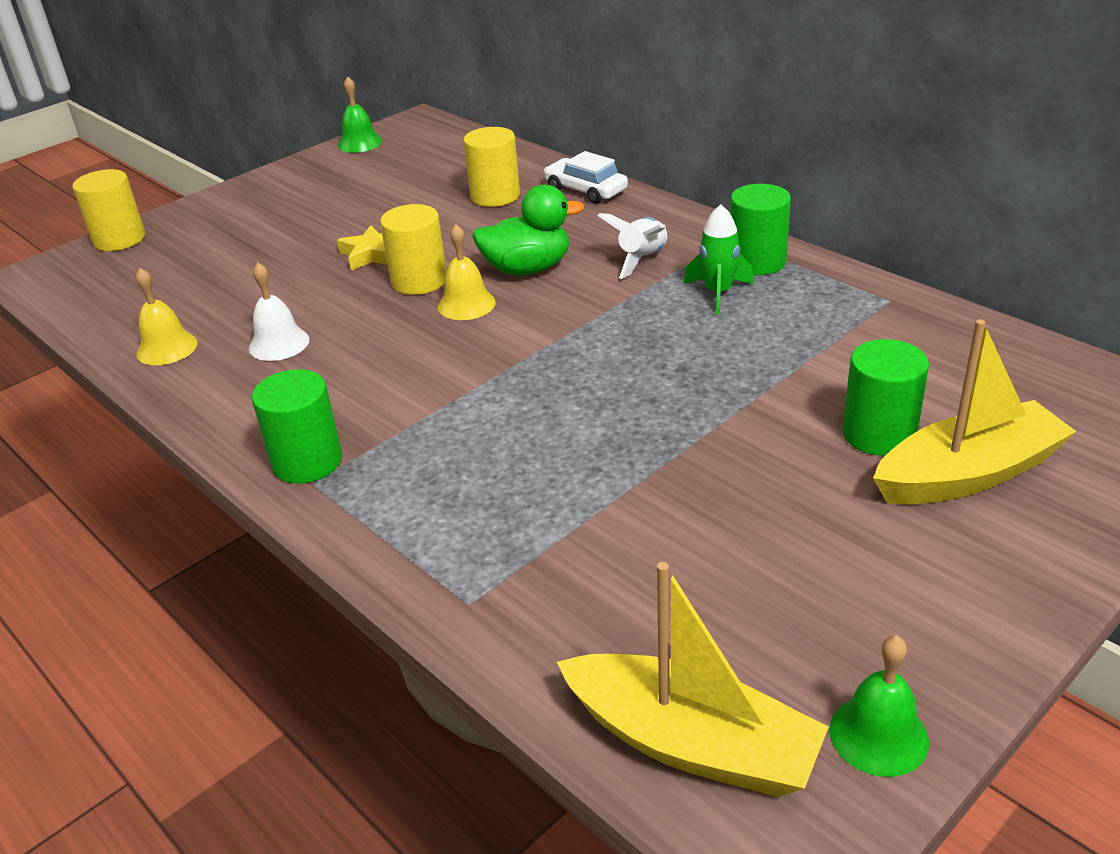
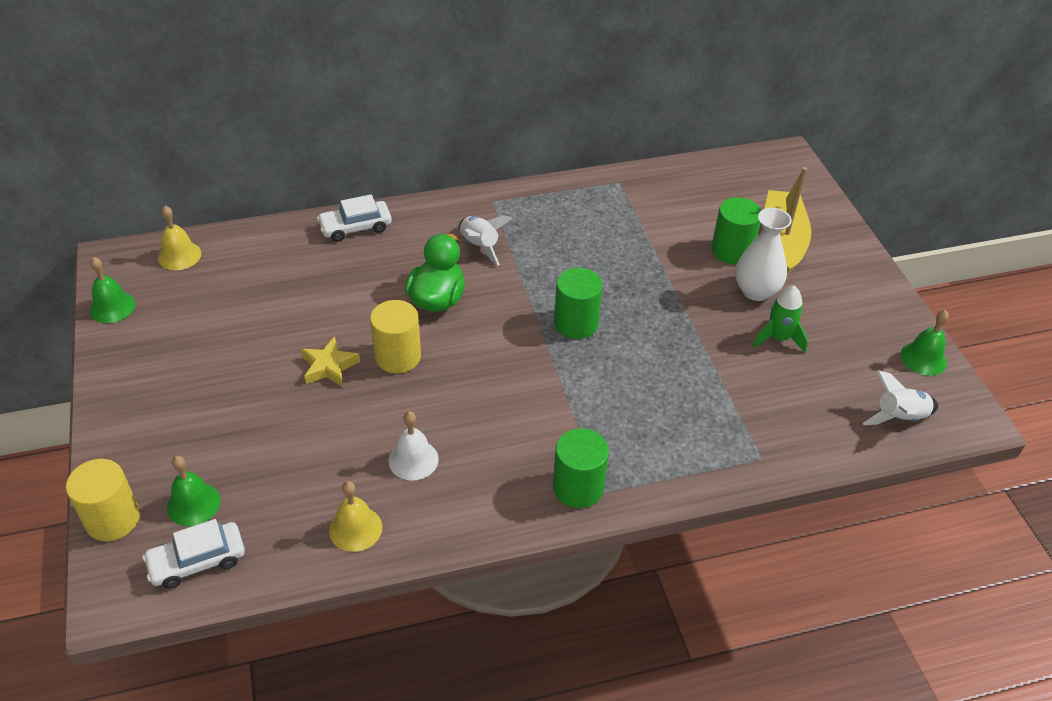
camera: 65 degrees left, 10 degrees up
yellow bell [438,224,496,320] -> yellow bell moved to [158,206,201,270]
yellow cylinder [463,127,520,207] -> none
yellow boat [557,562,829,797] -> white rocket [863,370,938,425]
green rocket [684,204,754,314] -> green rocket moved to [753,286,808,353]
green cylinder [730,184,791,275] -> green cylinder moved to [554,268,603,339]
none -> white car [143,519,245,589]
none -> green bell [167,456,221,526]
none -> white vase [735,208,792,301]

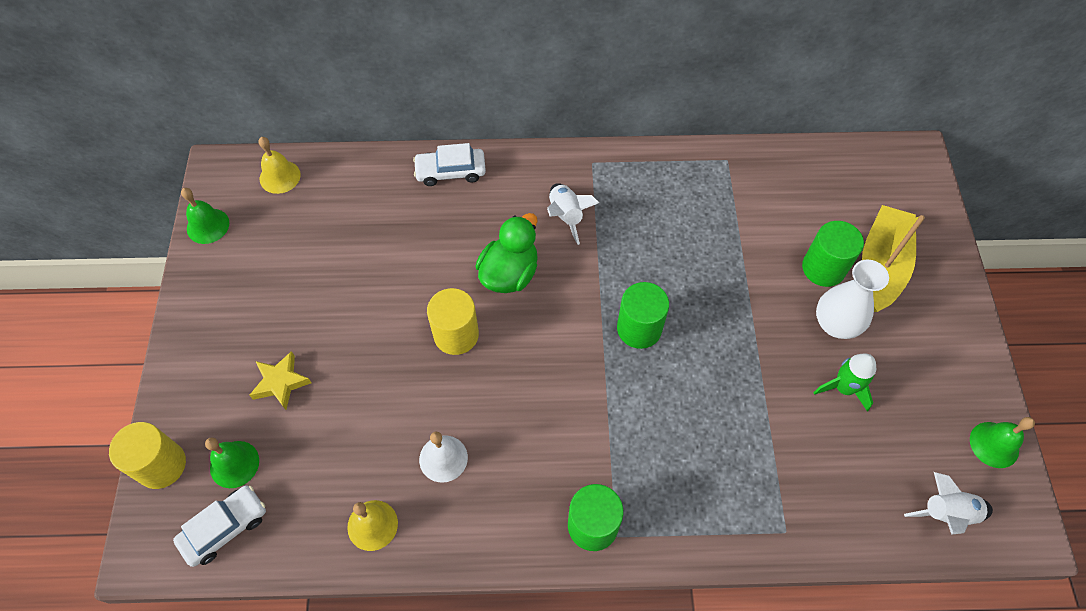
camera: 15 degrees right, 15 degrees up
white car [143,519,245,589] -> white car turned 150 degrees clockwise [173,485,266,567]
yellow star [301,336,360,387] -> yellow star moved to [249,351,312,410]

